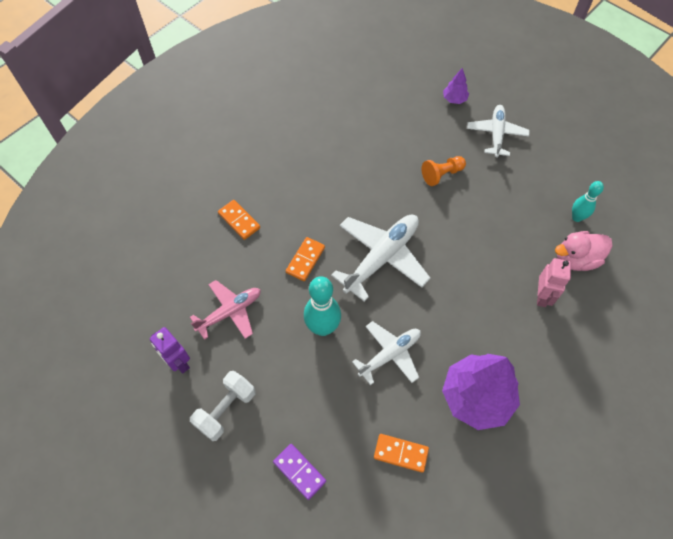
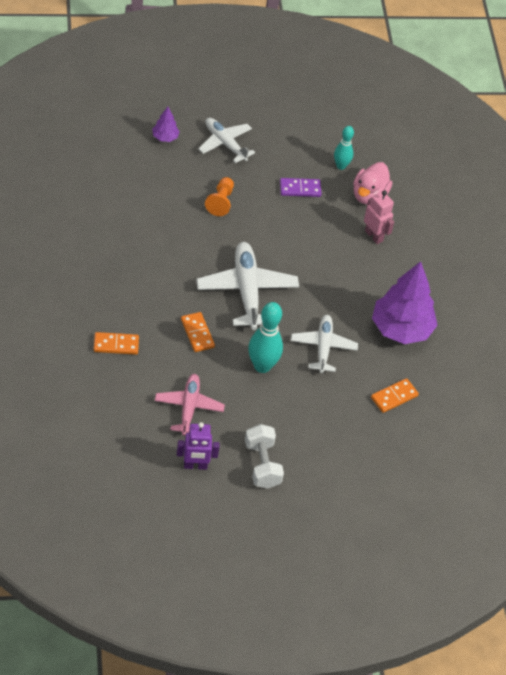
camera: 55 degrees left, 10 degrees down
purple domino [273,444,326,500] -> purple domino moved to [280,178,321,197]

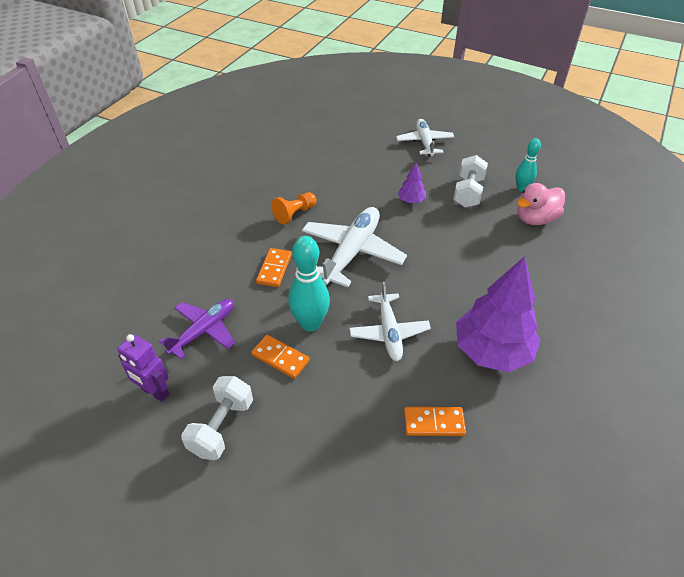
camera: 40 degrees right, 5 degrees down
orange domino [94,332,139,355] -> orange domino moved to [251,335,309,379]
purple tree [152,107,180,142] -> purple tree moved to [398,163,426,203]
pink plane [155,374,225,436] -> purple plane [159,299,235,359]
orange pawn [205,177,234,216] -> orange pawn moved to [271,192,317,225]
purple domino [280,178,321,197] -> white dumbbell [453,155,488,208]
white plane [291,315,358,373] -> white plane turned 135 degrees clockwise [349,282,431,361]
pink robot [364,190,394,244] -> none

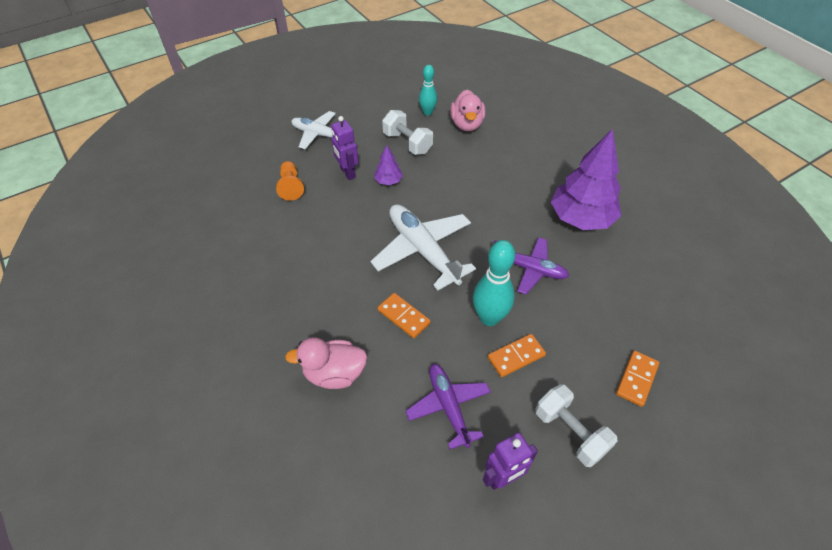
camera: 60 degrees left, 5 degrees up
orange pawn [271,192,317,225] -> orange pawn moved to [276,161,304,201]
white plane [349,282,431,361] -> purple plane [494,237,569,294]
orange domino [404,407,466,436] -> orange domino moved to [616,351,659,407]
none -> pink duck [285,337,367,389]
none -> purple robot [331,116,359,180]

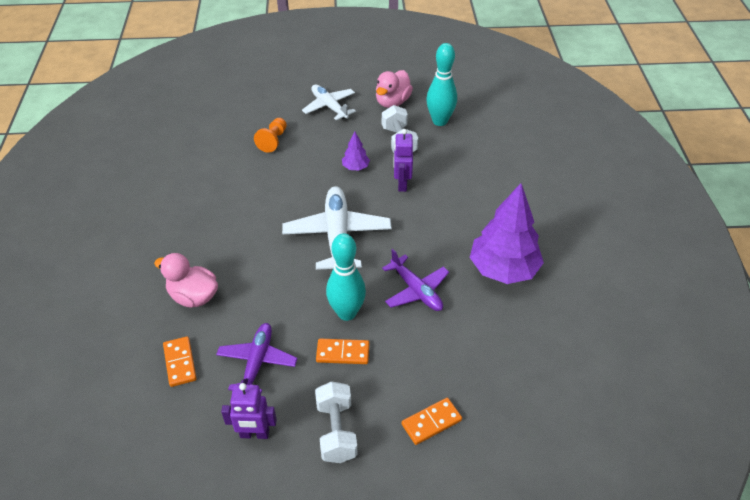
camera: 30 degrees right, 5 degrees down
purple robot [331,116,359,180] -> purple robot moved to [394,129,413,192]
orange domino [378,293,431,338] -> orange domino moved to [163,336,197,387]
turquoise bowling pin [419,65,437,116] -> turquoise bowling pin [426,43,457,126], size x1.62
pink duck [450,90,485,132] -> pink duck moved to [376,70,413,108]

